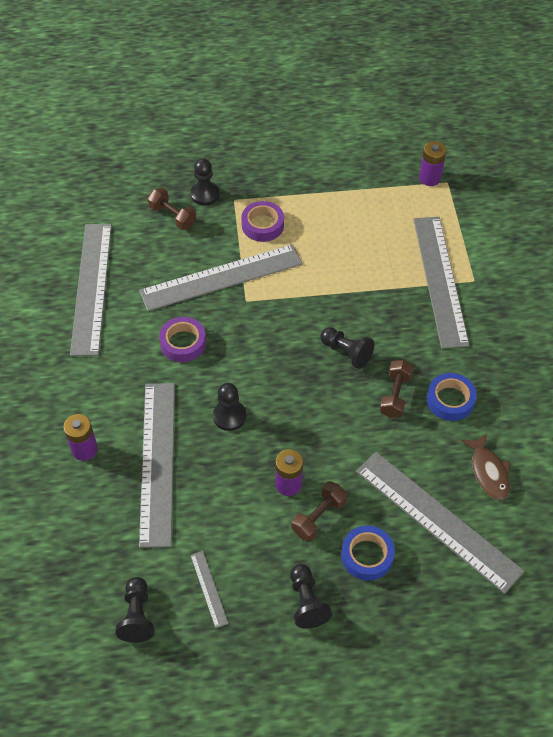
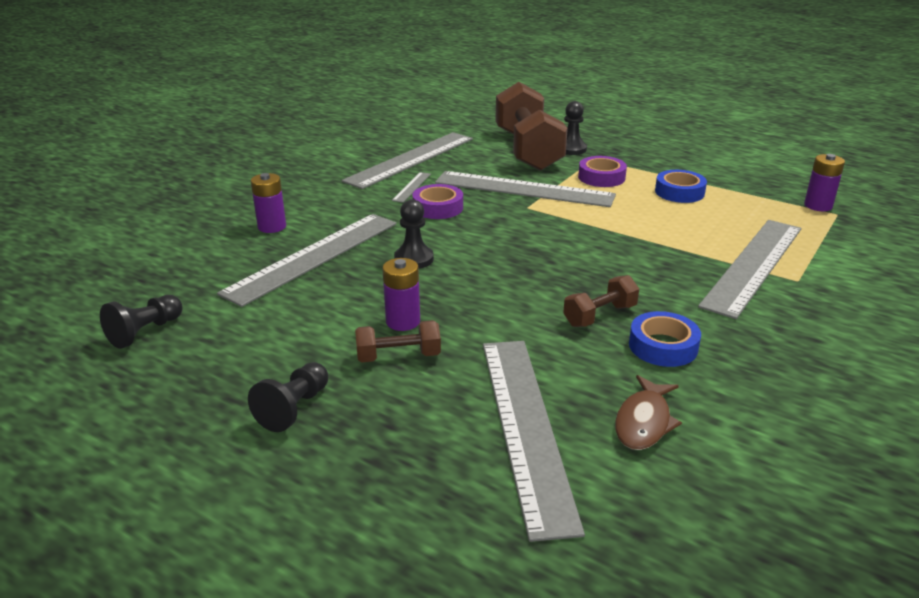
camera: 40 degrees right, 25 degrees down
brown dumbbell [148,188,196,230] -> brown dumbbell [495,82,568,171], size x2.24
grey ruler [190,551,229,628] -> grey ruler moved to [392,172,431,203]
black pawn [320,327,375,369] -> none
blue tape [341,526,395,581] -> blue tape moved to [655,170,707,203]

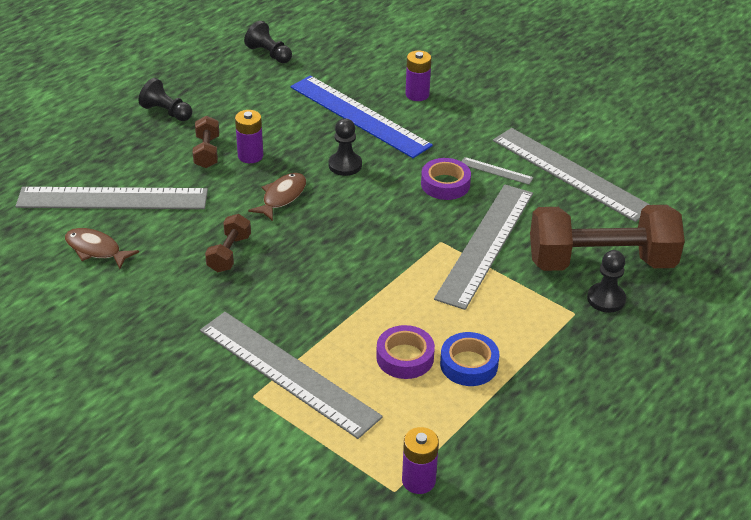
camera: 95 degrees right, 10 degrees up
grey ruler [217,214,397,307] -> blue ruler [291,75,433,158]
brown dumbbell [563,275,639,327] -> brown dumbbell turned 45 degrees clockwise [205,214,251,272]
purple tape [578,156,627,187] -> purple tape moved to [376,325,435,379]
blue tape [629,311,701,367] -> none
none -> brown fish [248,173,306,221]

